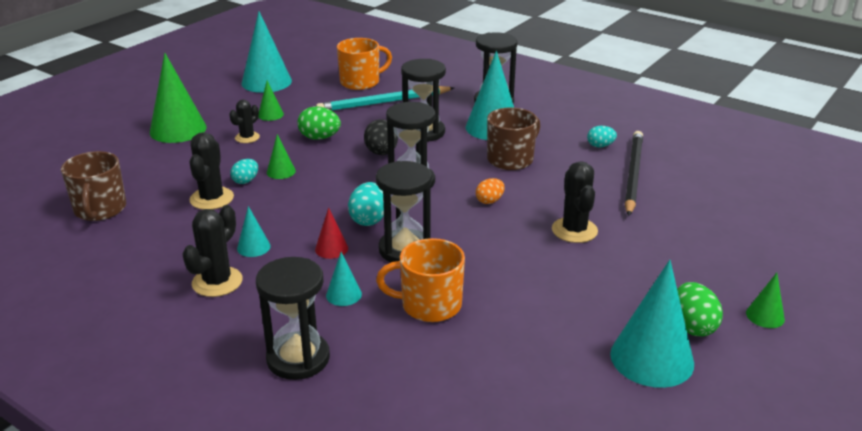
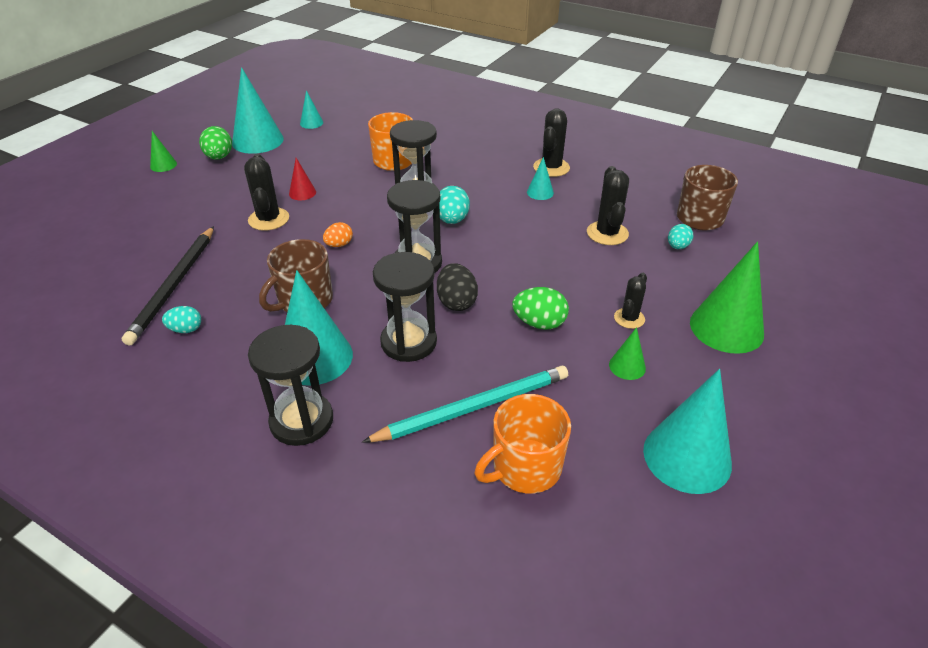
camera: 175 degrees right, 10 degrees up
turquoise egg [231,159,258,184] -> turquoise egg moved to [668,224,693,249]
black hourglass [256,257,330,380] -> none
green cone [267,134,296,179] -> none
red cone [315,208,348,259] -> red cone moved to [289,158,316,200]
turquoise cone [326,252,362,306] -> turquoise cone moved to [300,90,323,129]

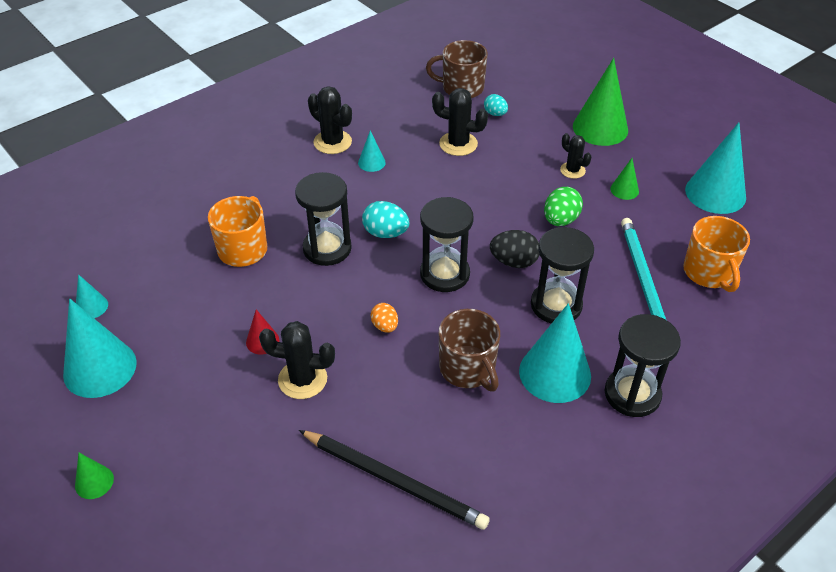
camera: 70 degrees left, 5 degrees up
turquoise egg [162,306,201,333] -> none
green egg [199,126,232,159] -> none

